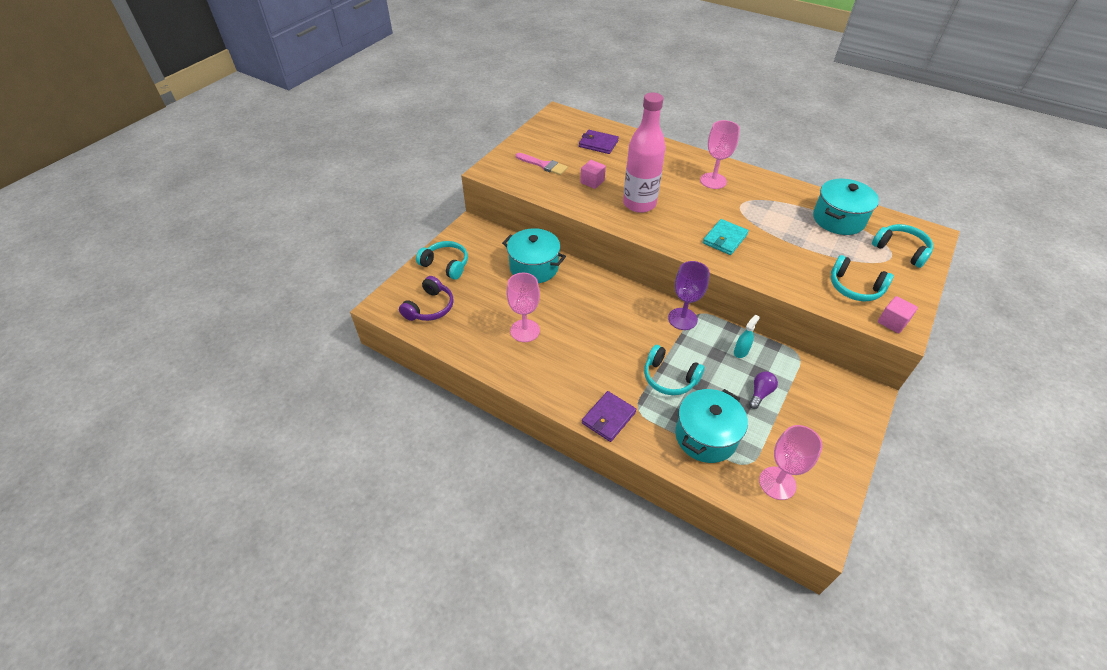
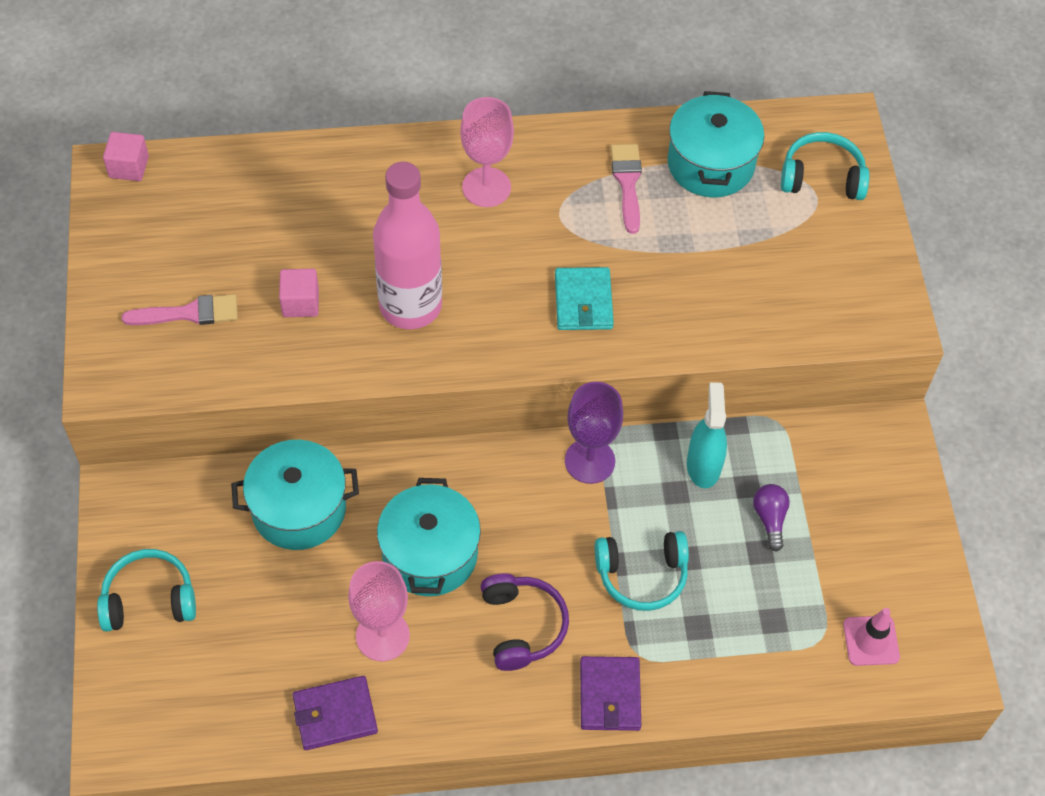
camera: 40 degrees left, 10 degrees up
purple headphones [399,276,454,321] -> purple headphones moved to [480,573,569,671]
purple wallet [579,130,619,154] -> purple wallet moved to [292,676,378,750]
turquoise pot [675,389,748,463] -> turquoise pot moved to [377,478,481,596]
turquoise spray bottle [734,315,759,358] -> turquoise spray bottle [687,382,727,488], size x1.56
pink goblet [759,425,823,500] -> pink traffic cone [843,608,900,666]
turquoise headphones [831,255,894,301] -> none
pink cube [878,296,918,333] -> pink cube moved to [103,132,149,181]
none -> pink brush [611,144,642,234]

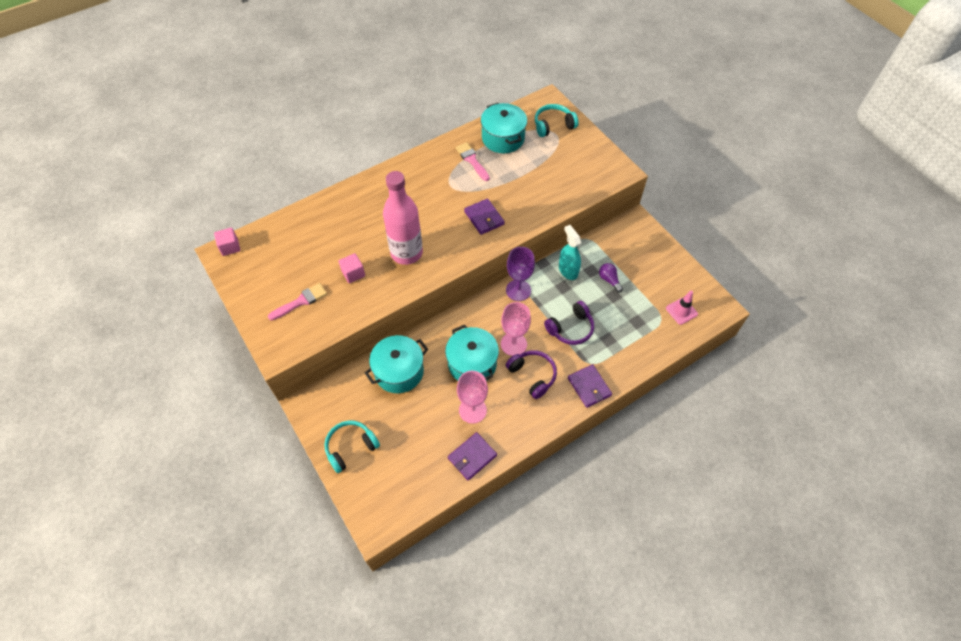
camera: 25 degrees left, 0 degrees up
pink goblet [460,97,514,207] -> pink goblet moved to [501,302,531,356]
turquoise wallet [555,267,614,330] -> purple wallet [464,198,505,235]
turquoise headphones [595,531,689,611] -> purple headphones [544,301,594,345]

